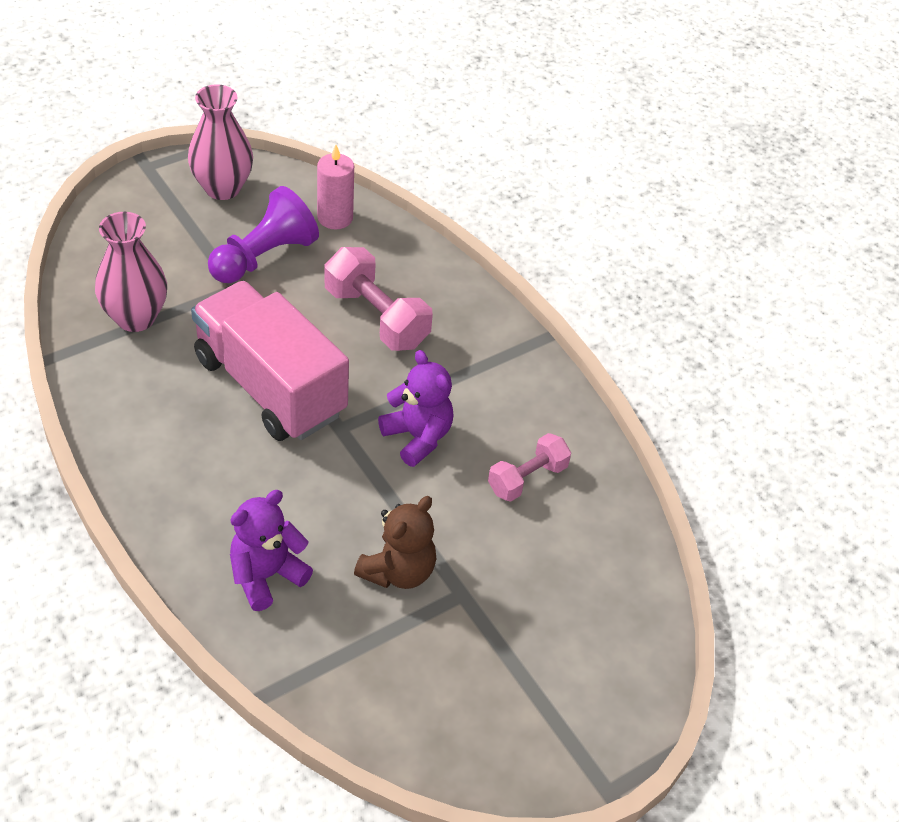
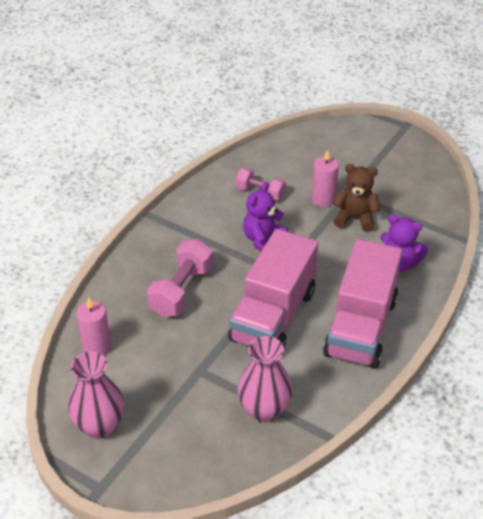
camera: 110 degrees left, 5 degrees down
purple pawn [208,186,319,283] -> none
none -> pink candle [311,149,339,207]
none -> pink truck [323,239,402,369]

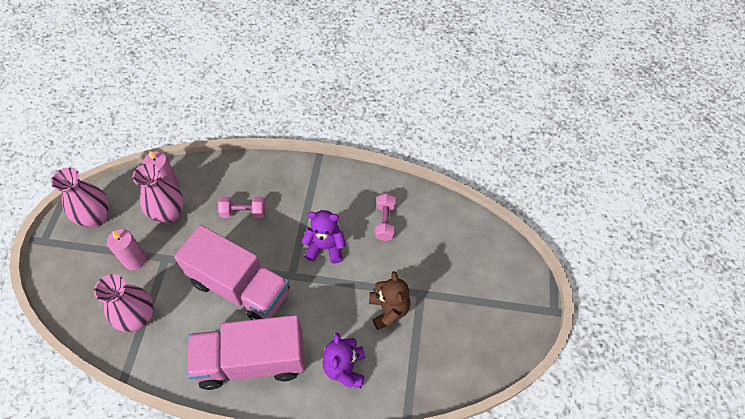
camera: 65 degrees right, 15 degrees up
pink dumbbell [147,239,213,317] -> pink dumbbell [218,196,266,218], size x0.64
pink truck [228,229,318,348] -> pink truck turned 150 degrees counterclockwise [174,225,290,320]
pink candle [311,149,339,207] -> pink candle moved to [107,229,147,270]
none -> pink vase [132,163,183,223]

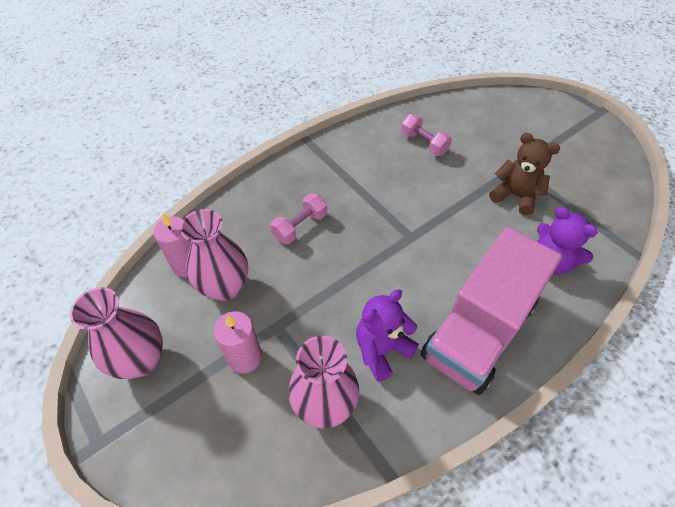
camera: 45 degrees left, 5 degrees down
pink truck [174,225,290,320] -> none
purple teddy bear [302,210,346,264] -> purple teddy bear moved to [356,289,419,382]

